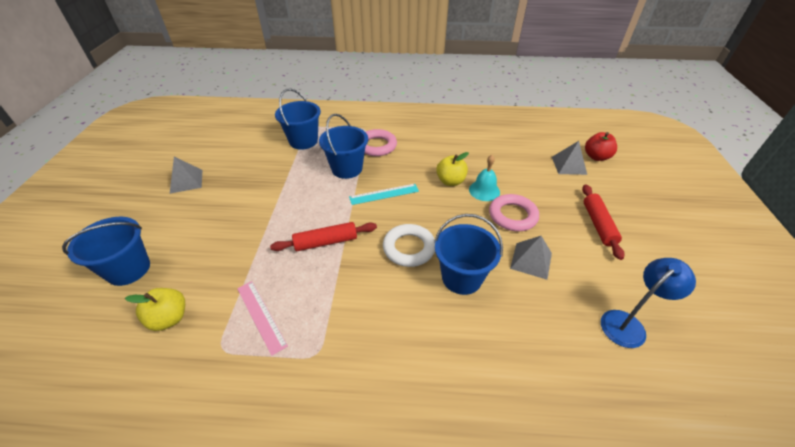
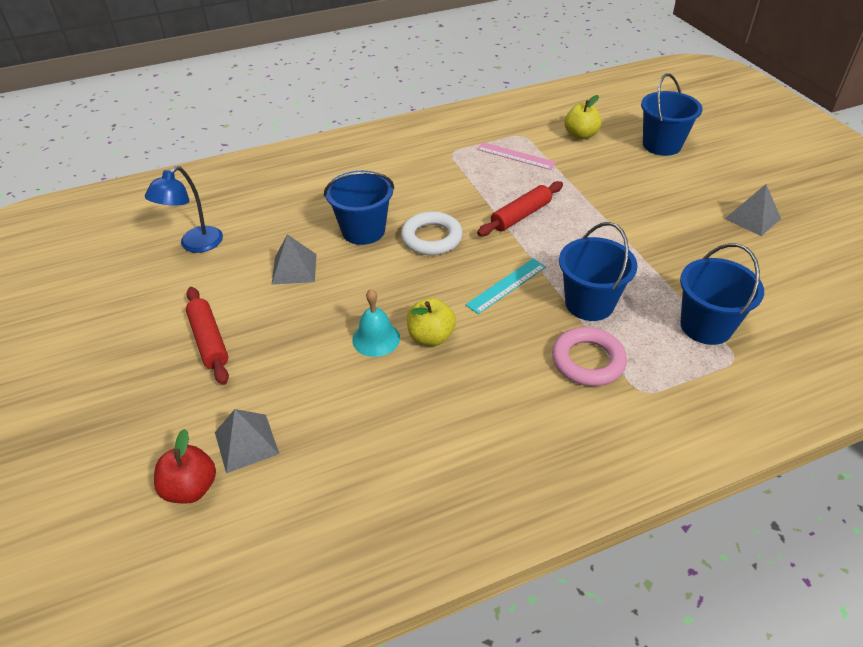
camera: 155 degrees right, 0 degrees up
pink ring [489,194,539,231] -> none

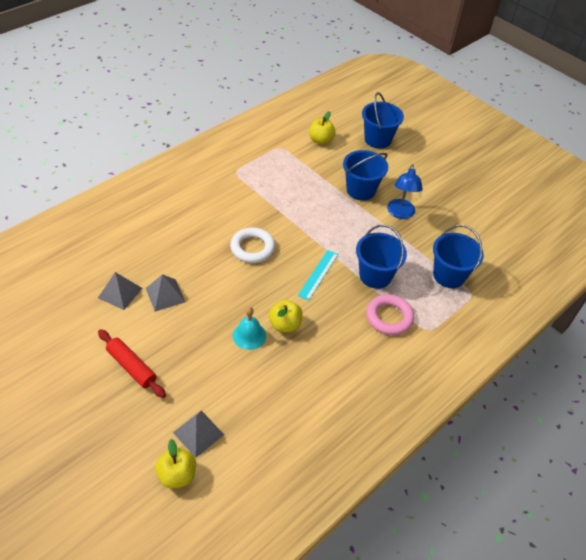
camera: 25 degrees left, 5 degrees up
blue lamp [145,166,223,253] -> blue lamp moved to [387,164,423,219]
red apple [154,429,216,504] -> yellow apple [155,439,196,489]
blue bucket [324,171,394,245] -> blue bucket moved to [343,150,388,201]
pink ruler [477,142,556,170] -> none
red rolling pin [477,181,563,236] -> none
grey pyramid [725,184,781,236] -> grey pyramid moved to [98,272,142,310]

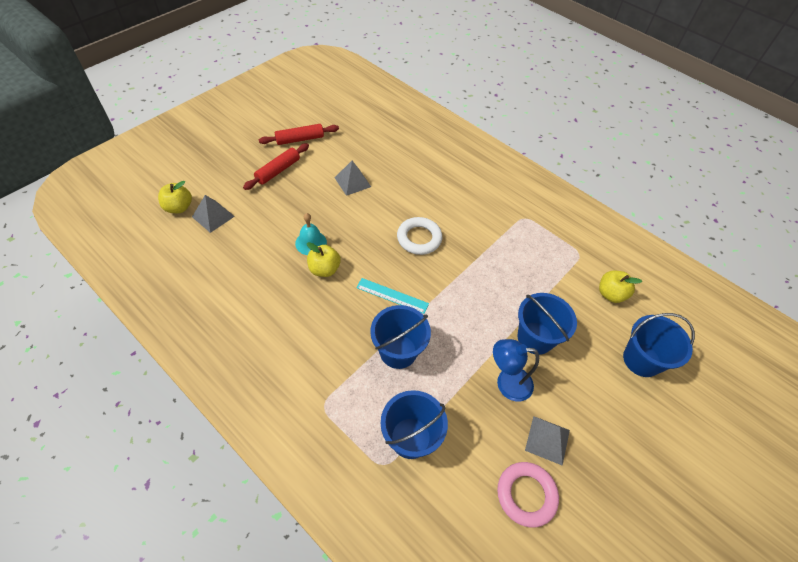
camera: 85 degrees right, 5 degrees up
grey pyramid [98,272,142,310] -> grey pyramid moved to [525,416,570,466]
pink ring [366,294,414,335] -> pink ring moved to [497,462,559,528]
none -> red rolling pin [259,124,339,145]

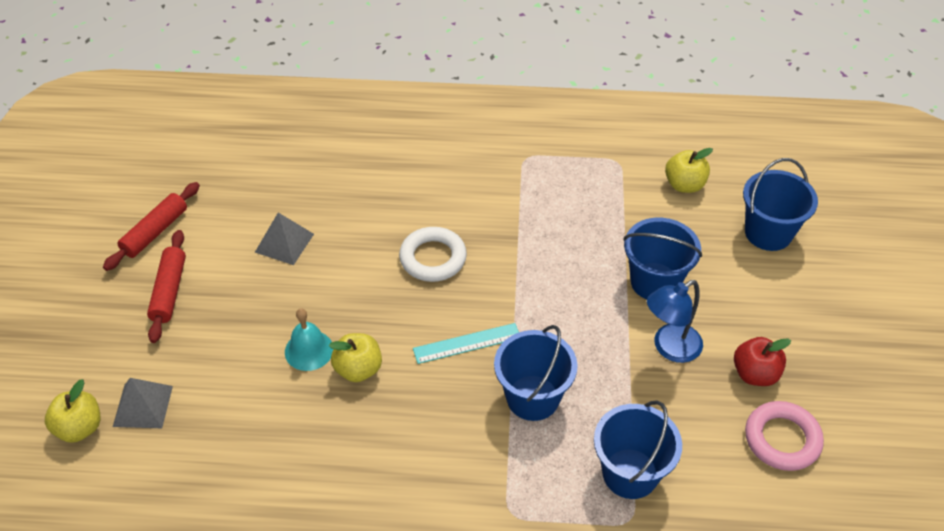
camera: 35 degrees left, 5 degrees down
grey pyramid [525,416,570,466] -> red apple [734,337,791,386]

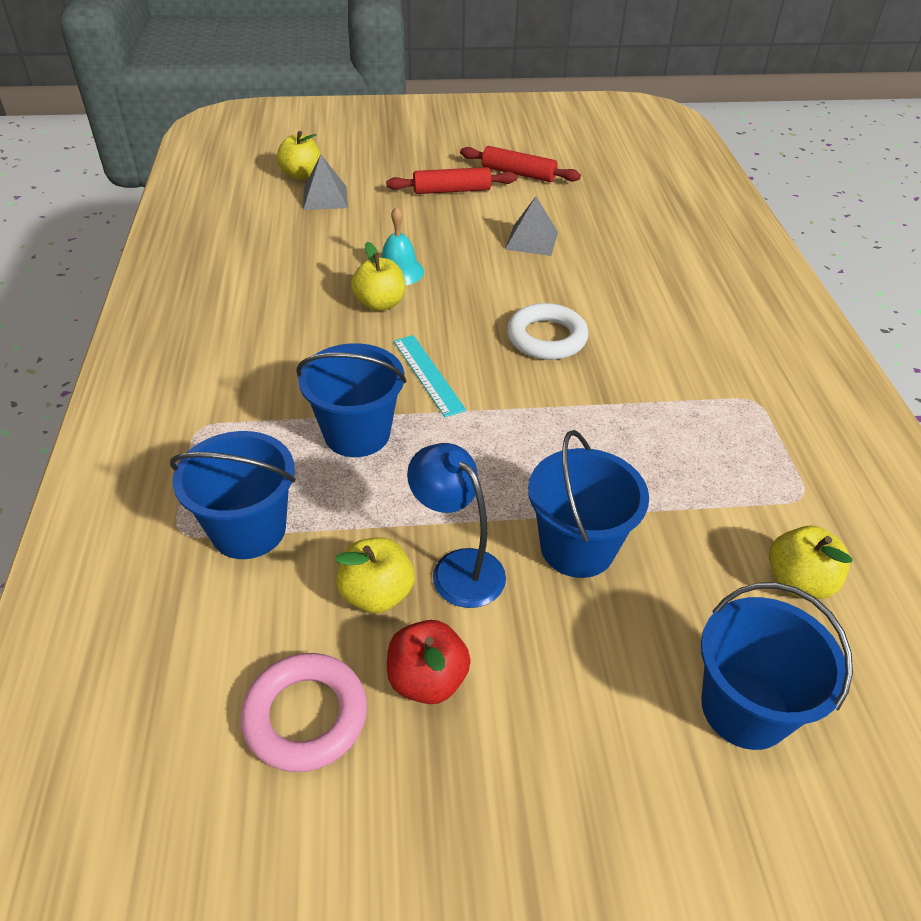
camera: 80 degrees right, 5 degrees down
none -> yellow apple [335,538,414,613]

